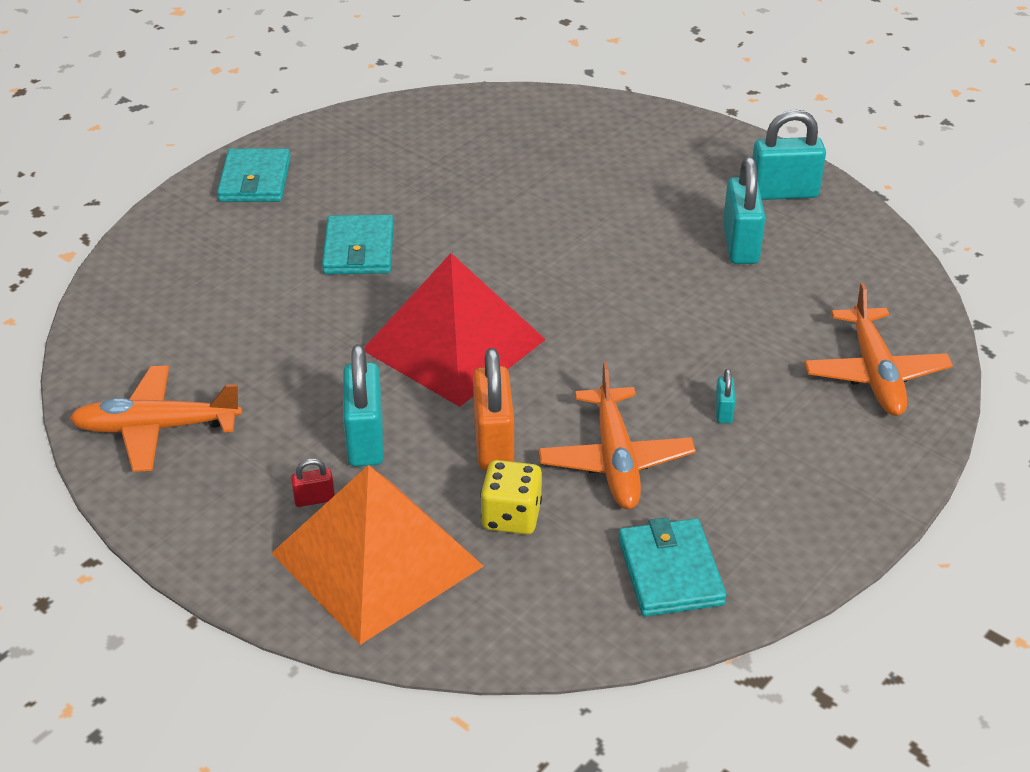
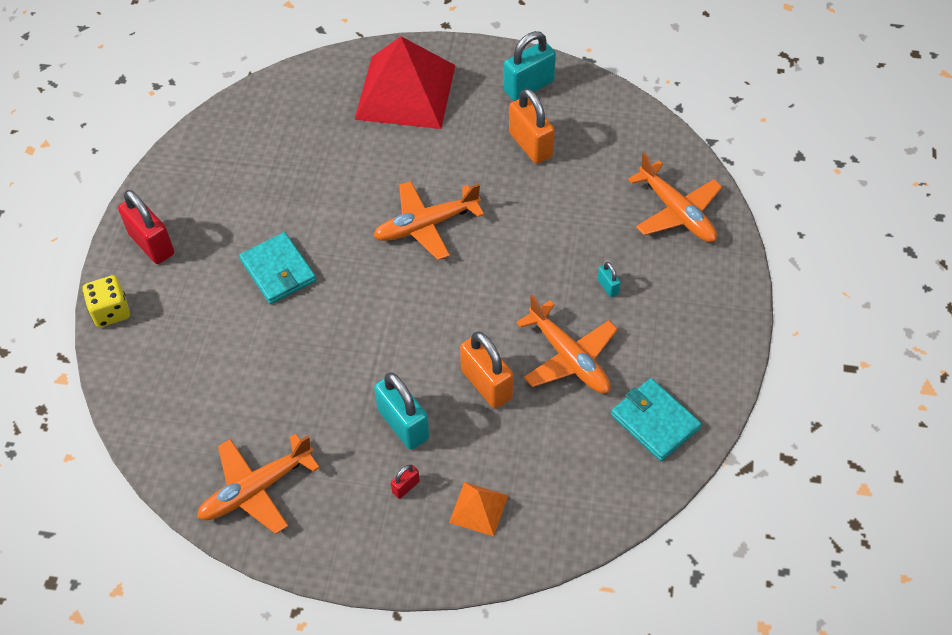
camera: 30 degrees left, 15 degrees up
turquoise wallet [217,148,291,202] -> red padlock [118,190,174,264]
orange pyramid [271,465,484,645] -> orange pyramid [449,482,508,536], size x0.43
red pyramid [364,253,546,407] -> red pyramid moved to [354,36,455,129]
yellow dice [480,460,542,535] -> yellow dice moved to [82,275,130,327]
turquoise padlock [723,157,766,264] -> orange padlock [509,89,555,164]
none -> orange plane [373,181,484,260]

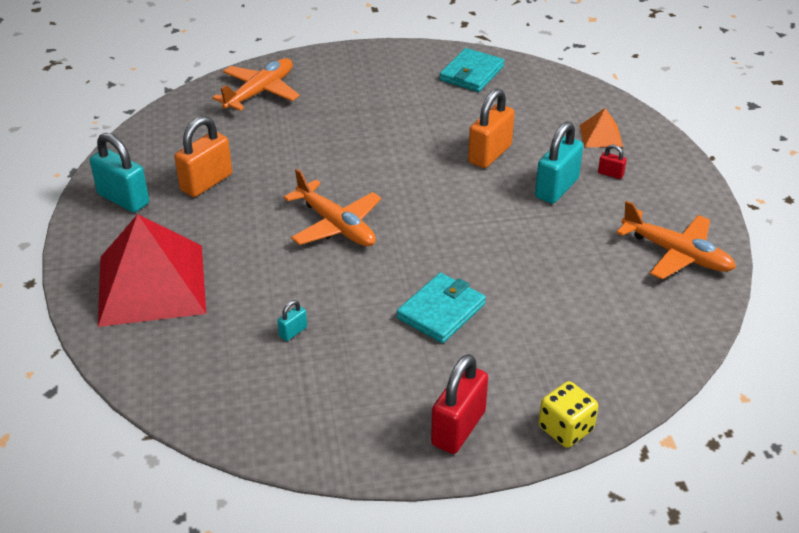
camera: 110 degrees left, 15 degrees down
orange plane [516,295,618,393] -> none
turquoise padlock [598,262,621,297] -> turquoise padlock moved to [277,300,307,341]

